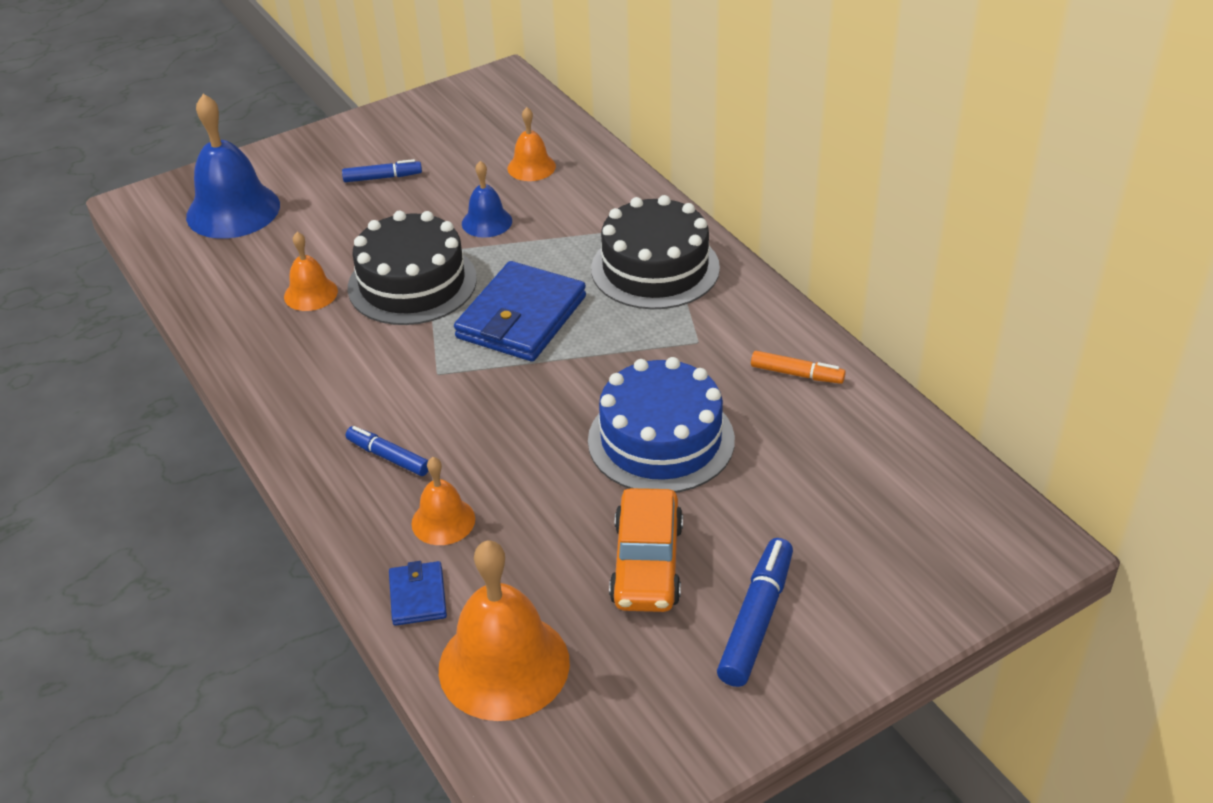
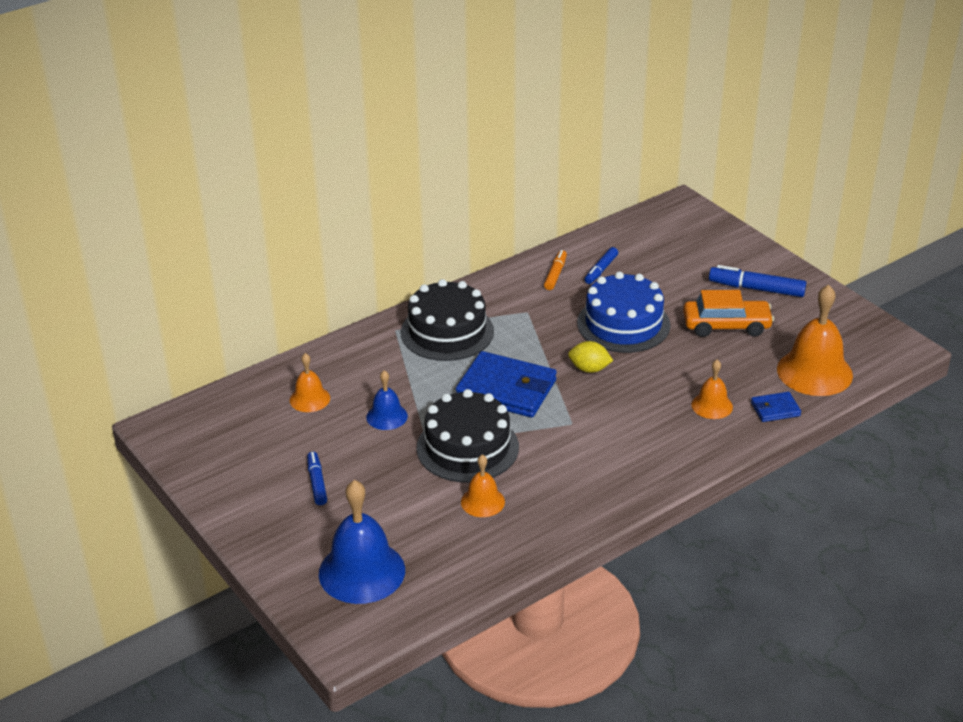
camera: 95 degrees left, 5 degrees down
blue marker [346,426,428,476] -> blue marker moved to [584,247,618,284]
none -> yellow lemon [568,341,613,373]

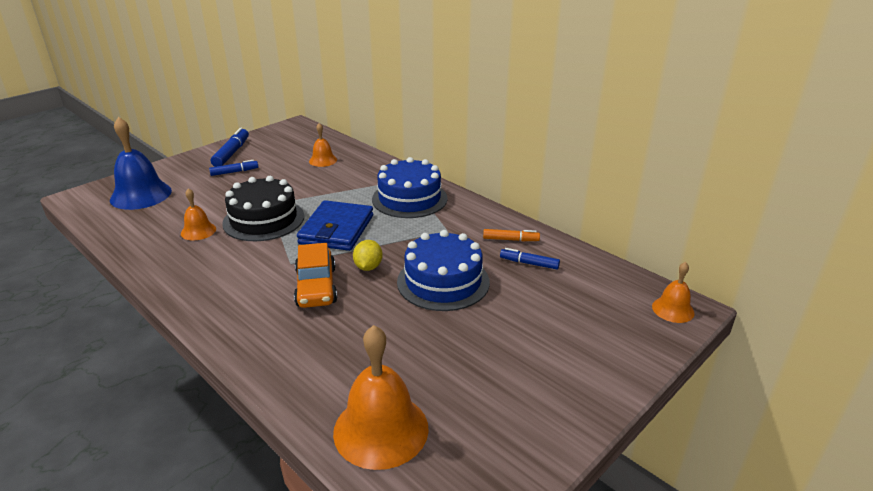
camera: 80 degrees right, 5 degrees down
blue bell [366,370,408,430] -> none
black cake [401,279,494,361] -> blue cake [372,157,448,218]
orange car [683,290,774,337] -> orange car moved to [294,243,337,308]
orange bell [692,360,733,419] -> orange bell moved to [652,262,695,323]
blue marker [709,265,806,297] -> blue marker moved to [211,128,249,167]
blue wallet [751,392,801,422] -> none

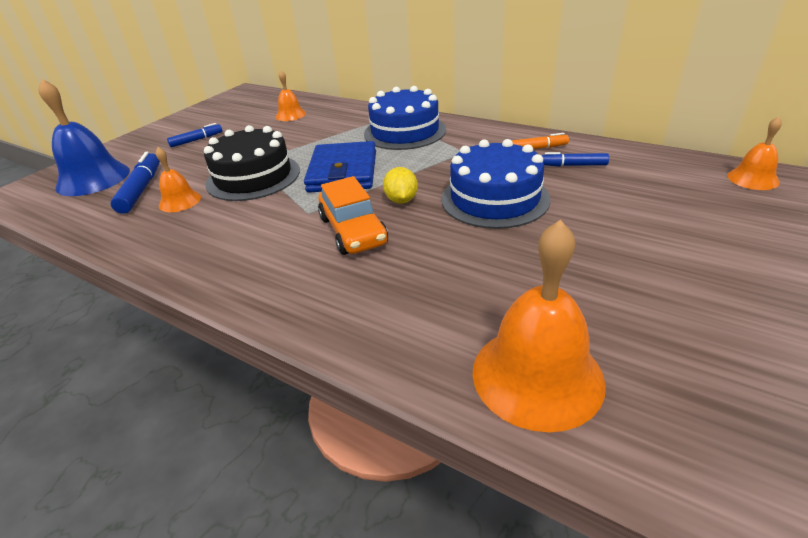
camera: 10 degrees left, 5 degrees up
blue marker [211,128,249,167] -> blue marker moved to [110,152,160,214]

